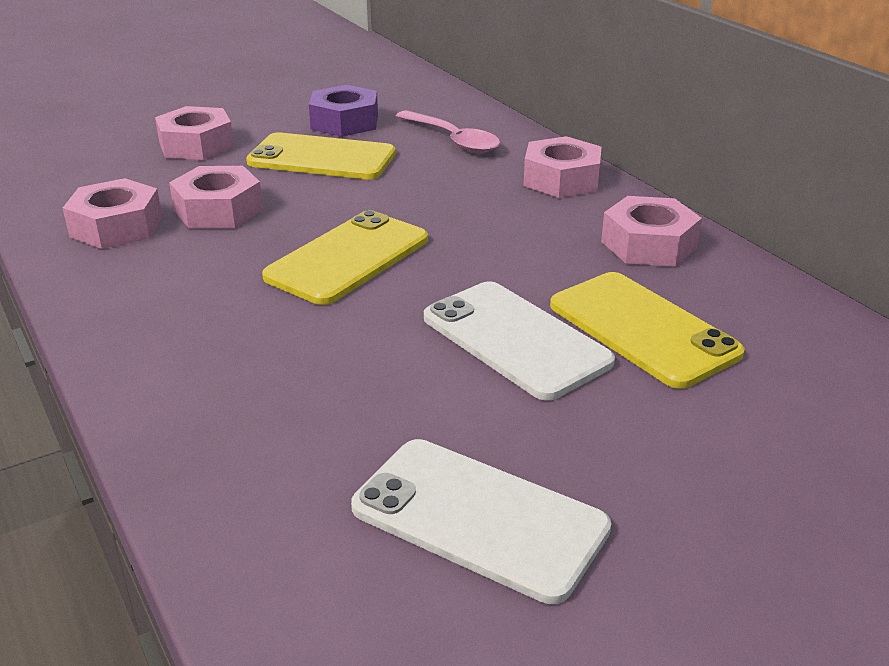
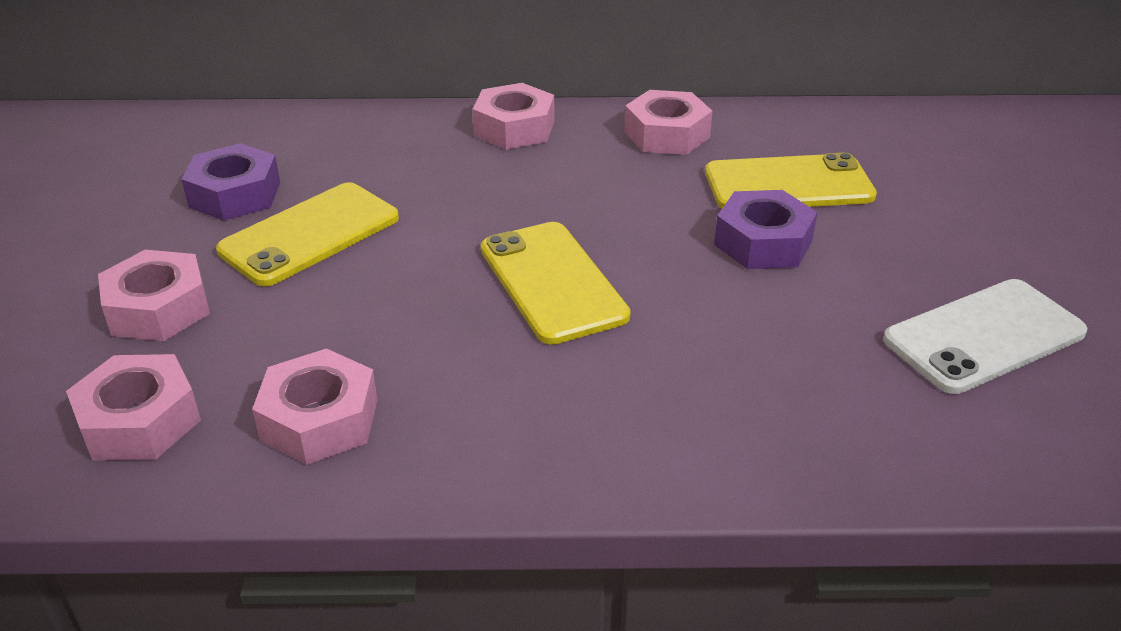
camera: 60 degrees left, 5 degrees up
pink nut [169,166,263,229] -> pink nut moved to [66,354,201,461]
pink spoon [396,110,500,153] -> none
white phone [424,281,615,400] -> purple nut [714,190,817,269]

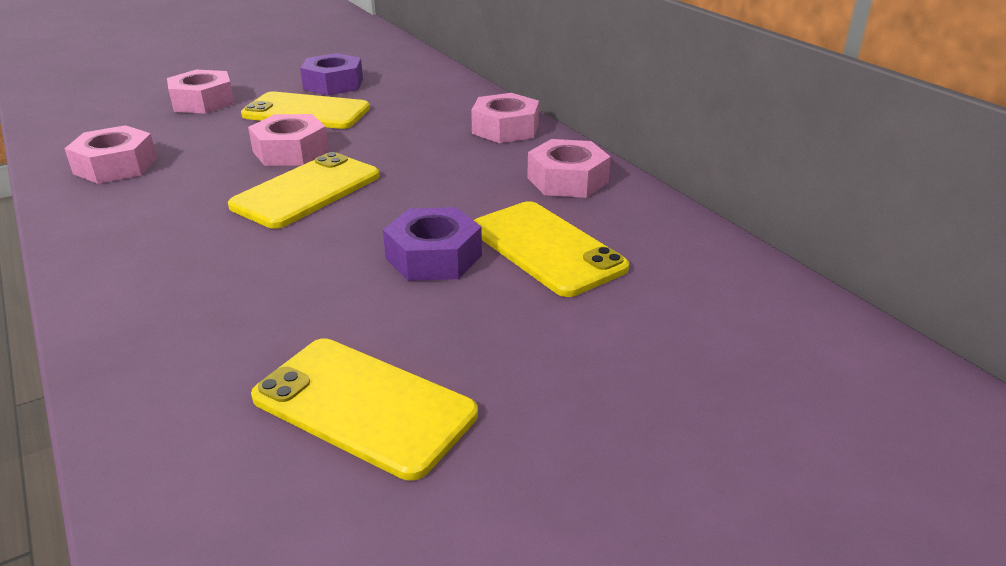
camera: 60 degrees right, 5 degrees down
pink nut [66,354,201,461] -> pink nut moved to [248,114,329,166]
white phone [883,279,1088,394] -> yellow phone [251,338,478,481]

